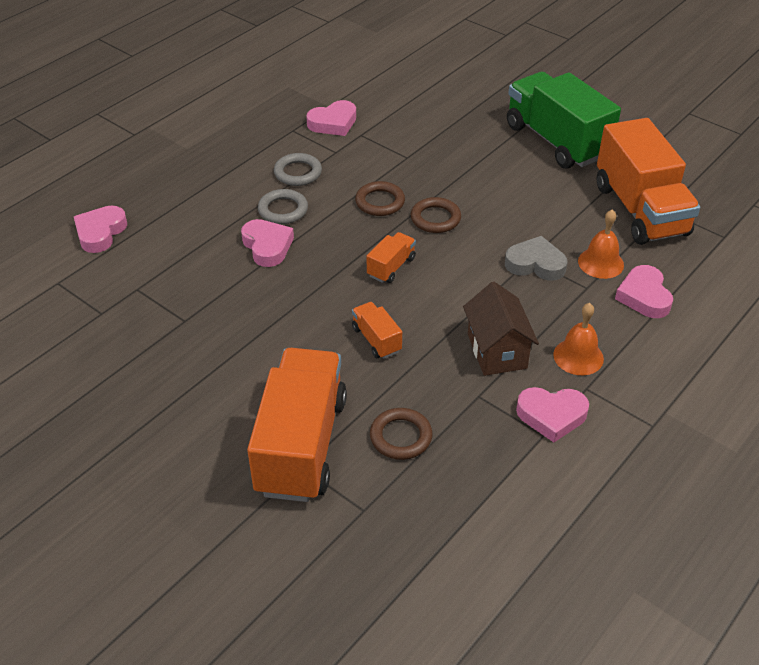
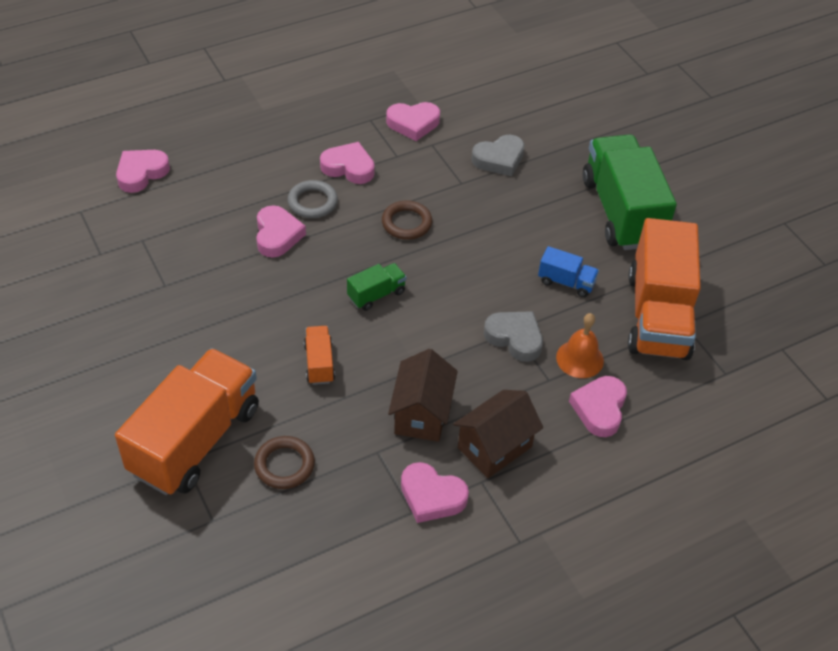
camera: 20 degrees right, 5 degrees up
grey ring [274,153,322,186] -> pink heart [320,142,375,184]
orange truck [367,232,416,283] -> green truck [347,263,407,311]
brown ring [411,197,461,233] -> none
orange bell [553,303,604,375] -> brown house [453,390,543,478]
none -> grey heart [471,134,525,176]
none -> blue truck [538,246,599,297]

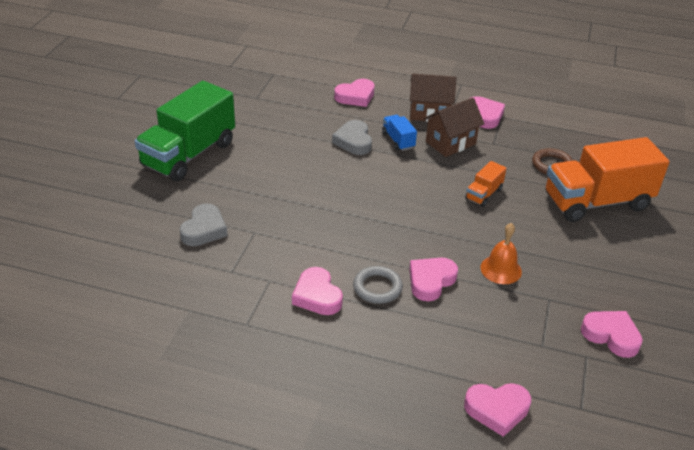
camera: 135 degrees left, 10 degrees down
green truck [347,263,407,311] -> none
brown ring [382,201,432,240] -> none
pink heart [386,102,440,141] -> pink heart moved to [581,311,643,358]
grey heart [471,134,525,176] -> grey heart turned 90 degrees clockwise [180,203,228,246]
blue truck [538,246,599,297] -> blue truck moved to [382,115,417,151]
orange bell [556,313,604,378] -> orange bell moved to [481,223,522,284]
orange truck [628,218,701,360] -> none

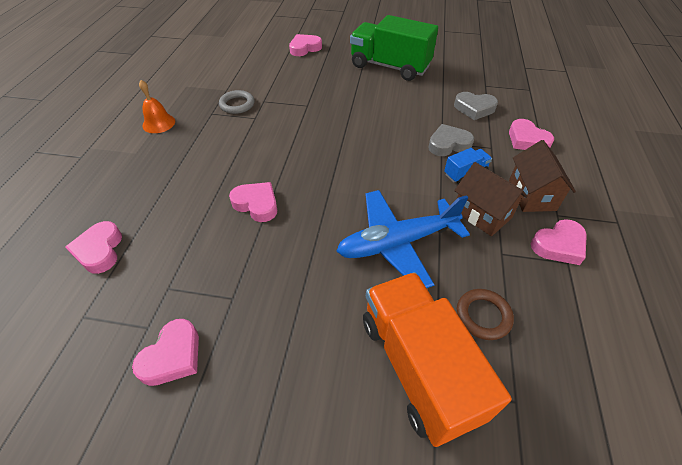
camera: 85 degrees right, 10 degrees up
grey heart [180,203,228,246] -> grey heart moved to [454,92,498,120]
pink heart [292,267,343,315] -> pink heart moved to [289,34,322,56]
grey ring [353,266,403,304] -> grey ring moved to [219,90,254,114]
orange truck [465,161,507,207] -> blue plane [336,190,470,288]
orange bell [481,223,522,284] -> orange bell moved to [139,80,175,133]

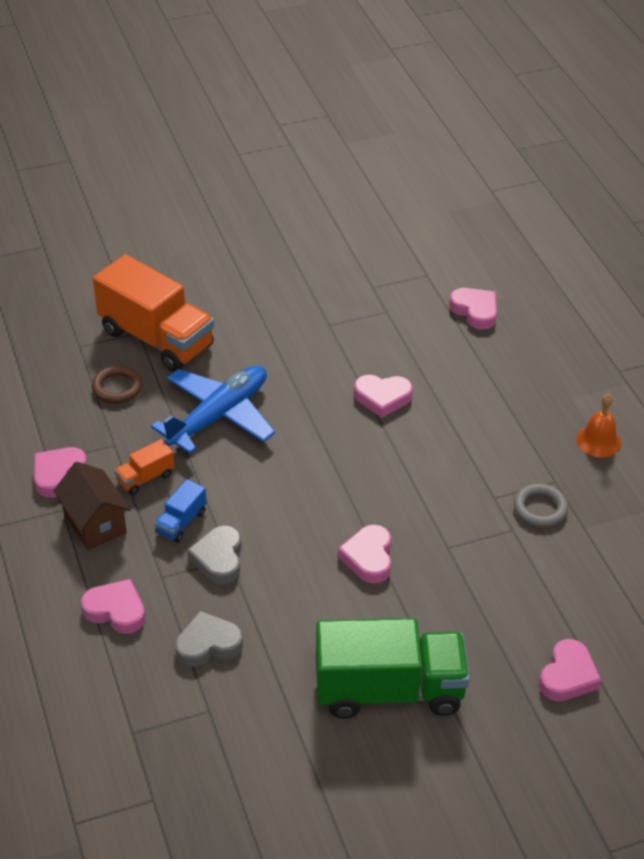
camera: 150 degrees right, 5 degrees down
pink heart [132,319,199,386] -> pink heart moved to [338,525,391,584]
grey heart [428,124,474,156] -> grey heart turned 135 degrees clockwise [188,525,241,585]
brown house [454,162,528,236] -> orange truck [114,439,174,495]

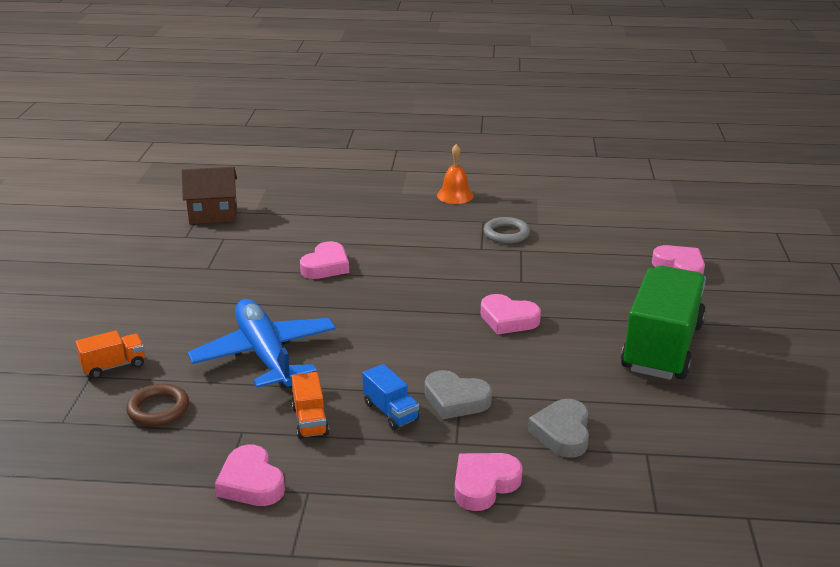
camera: 65 degrees left, 15 degrees down
brown house [53,462,131,550] -> brown house moved to [182,167,237,224]
orange truck [93,254,214,372] -> orange truck [75,331,145,379], size x0.44
pink heart [449,288,497,330] -> none

